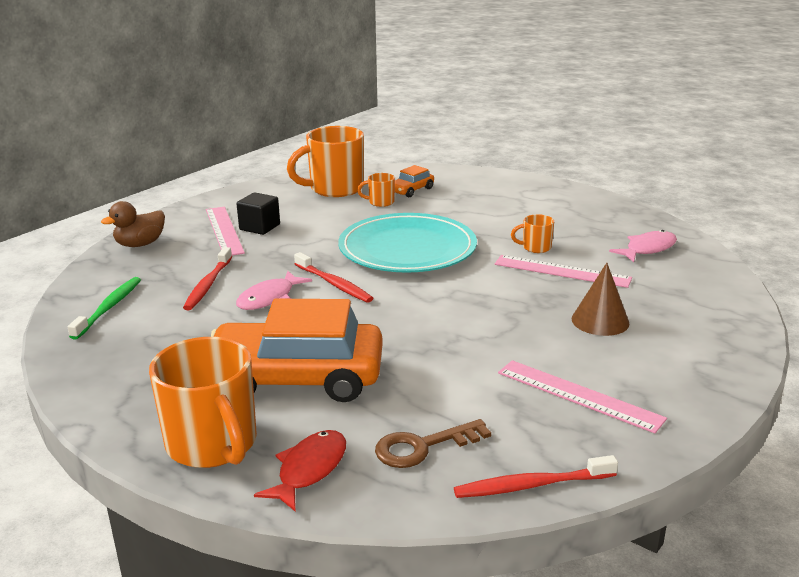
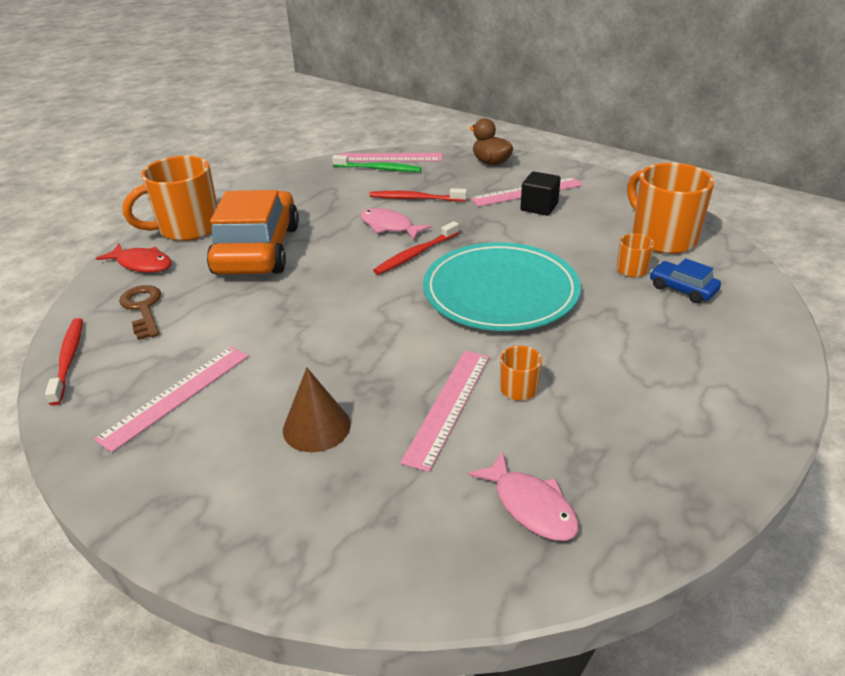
camera: 90 degrees right, 10 degrees up
orange car [395,165,434,197] -> blue car [650,258,721,303]
none -> pink ruler [339,153,443,162]

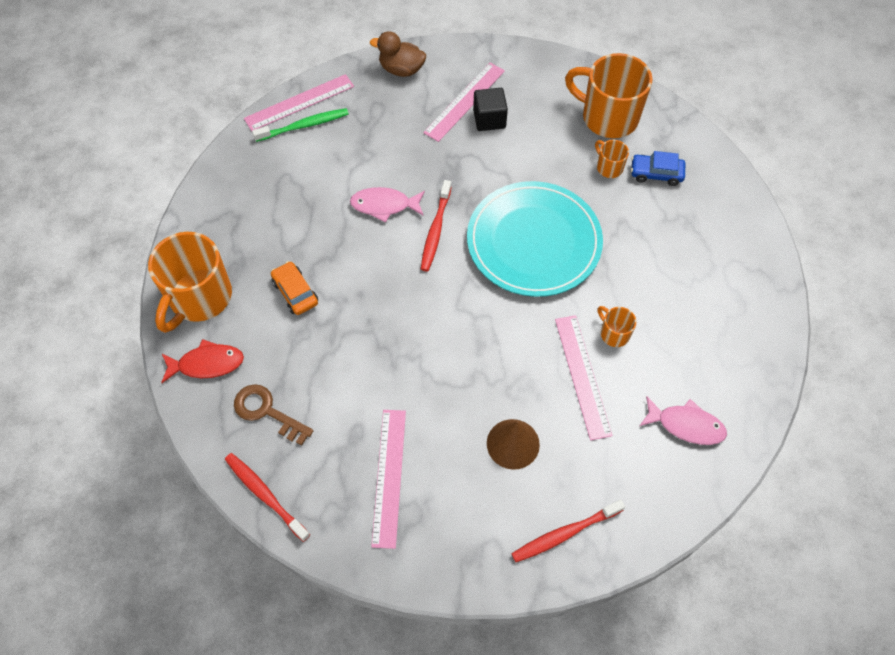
camera: 35 degrees left, 25 degrees up
orange car [207,190,299,275] -> orange car [271,261,318,315], size x0.43
red toothbrush [369,188,467,202] -> red toothbrush moved to [511,500,625,562]

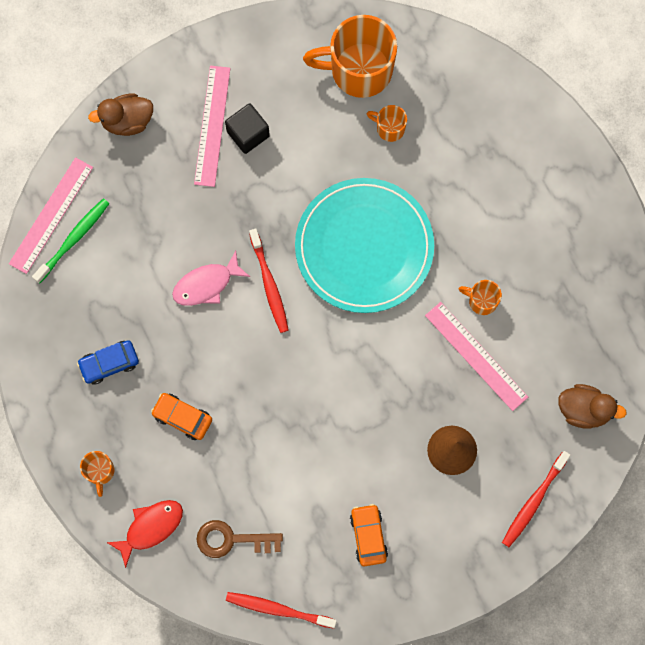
camera: 30 degrees left, 15 degrees up
orange mug [148,232,232,333] -> orange mug [80,451,114,497], size x0.46
pink ruler [371,410,406,549] -> orange car [350,504,388,566]
blue car [631,151,685,186] -> blue car moved to [77,340,139,384]
pink fish [640,396,727,445] -> none
none -> brown duck [558,384,627,429]

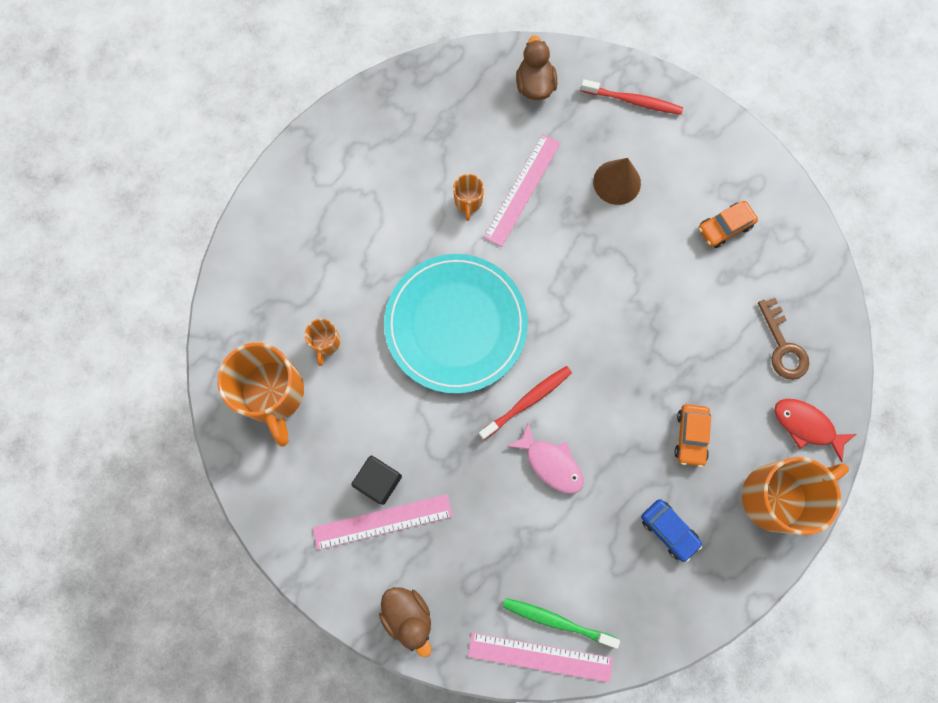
camera: 110 degrees left, 0 degrees up
orange mug [80,451,114,497] -> orange mug [742,457,849,535], size x2.19
red toothbrush [226,592,337,629] -> none

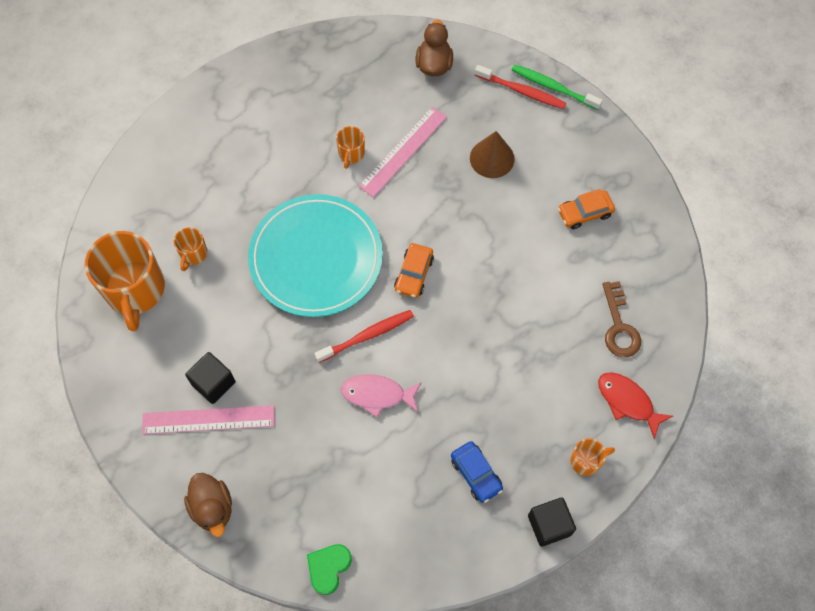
camera: 10 degrees right, 10 degrees down
pink ruler [468,633,613,682] -> green heart [307,544,352,595]
green toothbrush [503,598,620,649] -> green toothbrush moved to [512,65,603,110]
pink fish [507,423,584,494] -> pink fish turned 135 degrees clockwise [341,374,421,417]
orange car [674,404,711,467] -> orange car moved to [394,243,434,298]
orange mug [742,457,849,535] -> orange mug [570,438,615,476], size x0.46
none -> black cube [528,498,576,547]

